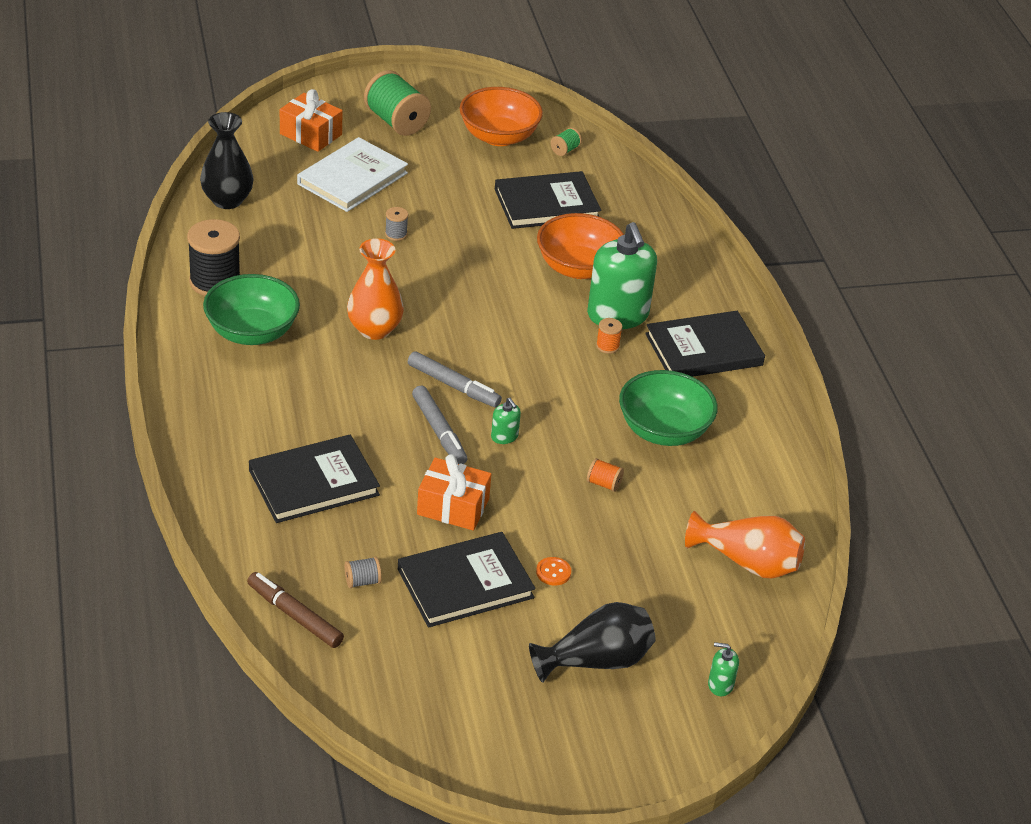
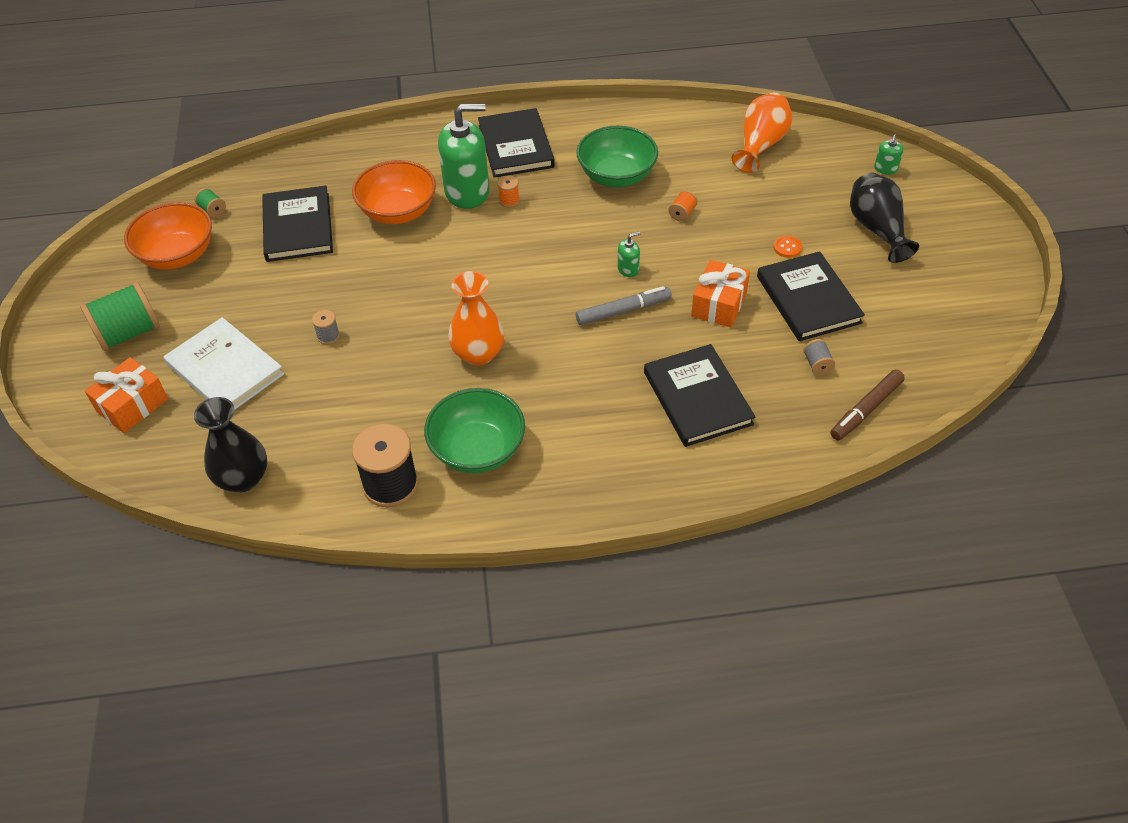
camera: 80 degrees left, 10 degrees up
grey marker [408,351,502,407] -> none

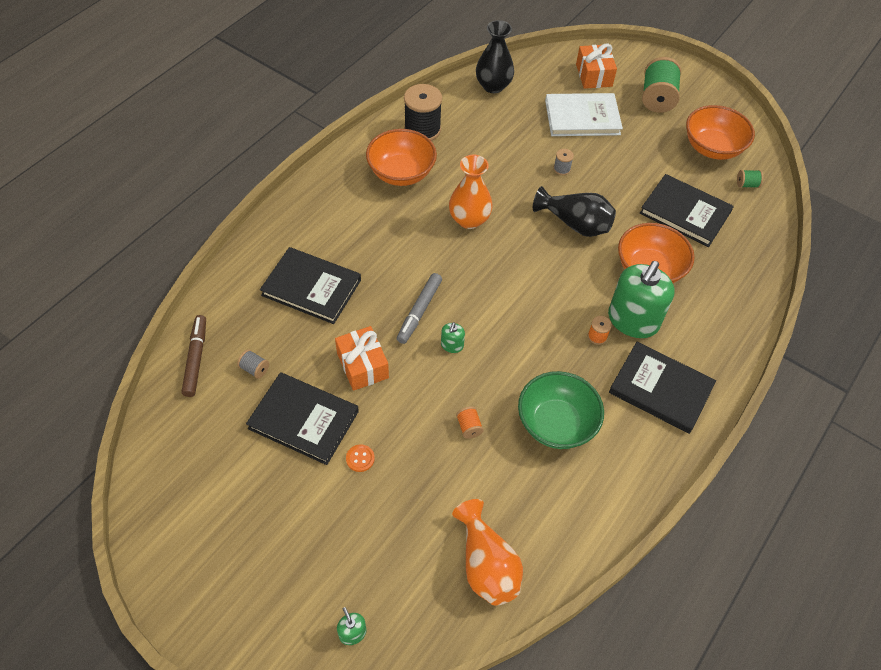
camera: 130 degrees right, 5 degrees up
green bowl [424,388,525,473] -> orange bowl [366,129,437,186]
black vase [850,173,919,263] -> black vase moved to [533,186,616,237]

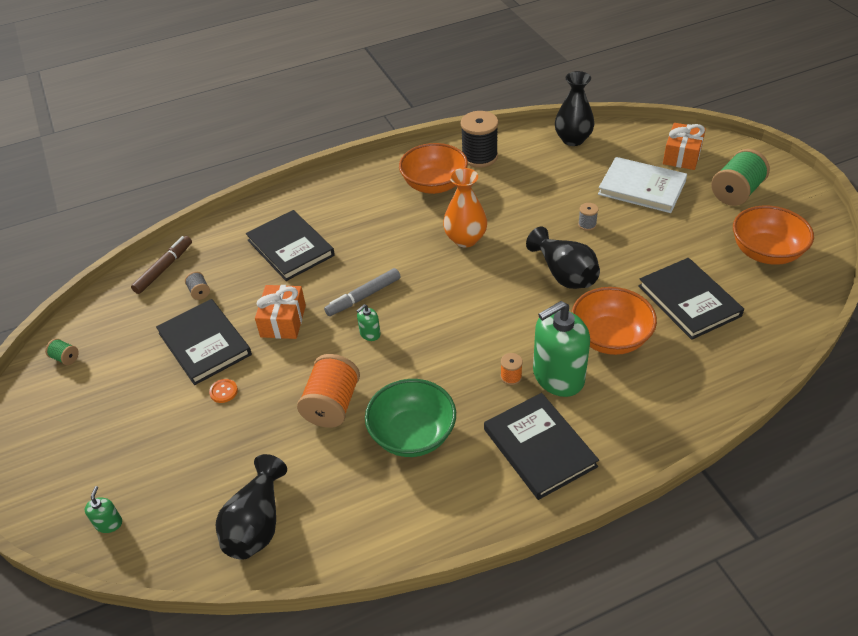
camera: 35 degrees right, 10 degrees down
orange vase [452,499,523,605] -> black vase [216,454,287,559]
orange spool [456,406,484,439] -> orange spool [297,354,360,428], size x2.19
green spool [737,170,763,188] -> green spool moved to [45,338,79,365]

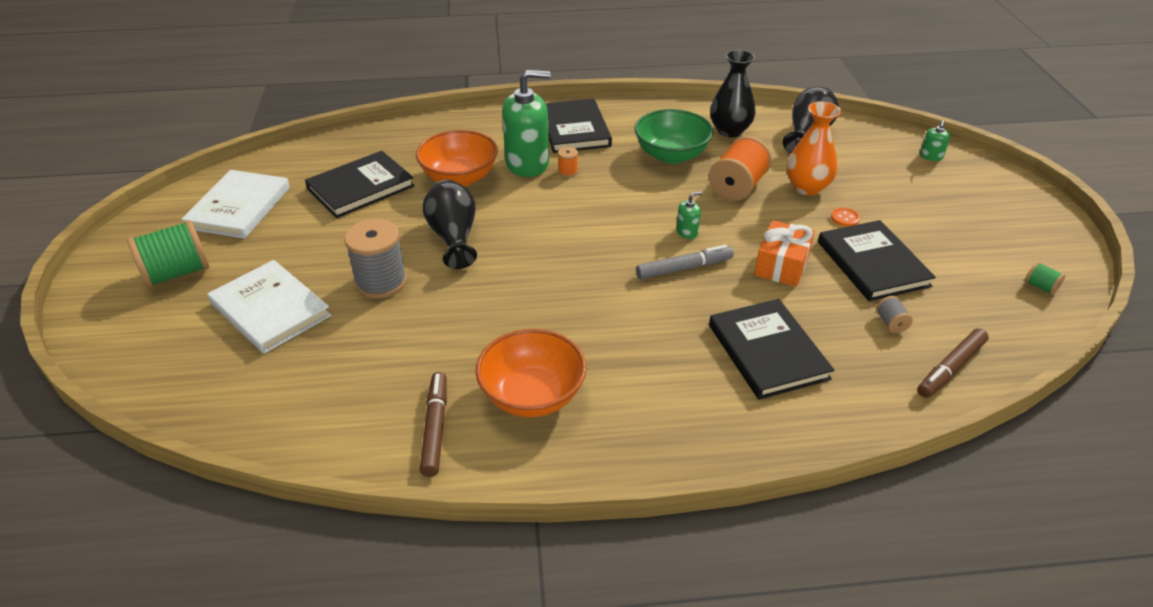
camera: 165 degrees left, 5 degrees down
orange vase [443,168,487,248] -> orange vase moved to [787,101,841,195]
black spool [461,111,498,168] -> brown marker [420,372,447,477]
black vase [555,71,595,146] -> black vase moved to [710,50,756,137]
grey spool [578,203,598,231] -> grey spool [344,219,407,299], size x2.19
black book [638,258,744,340] -> black book turned 60 degrees clockwise [305,151,415,218]
orange gift [663,123,706,170] -> none
orange bowl [733,206,814,265] -> white book [181,170,290,239]

